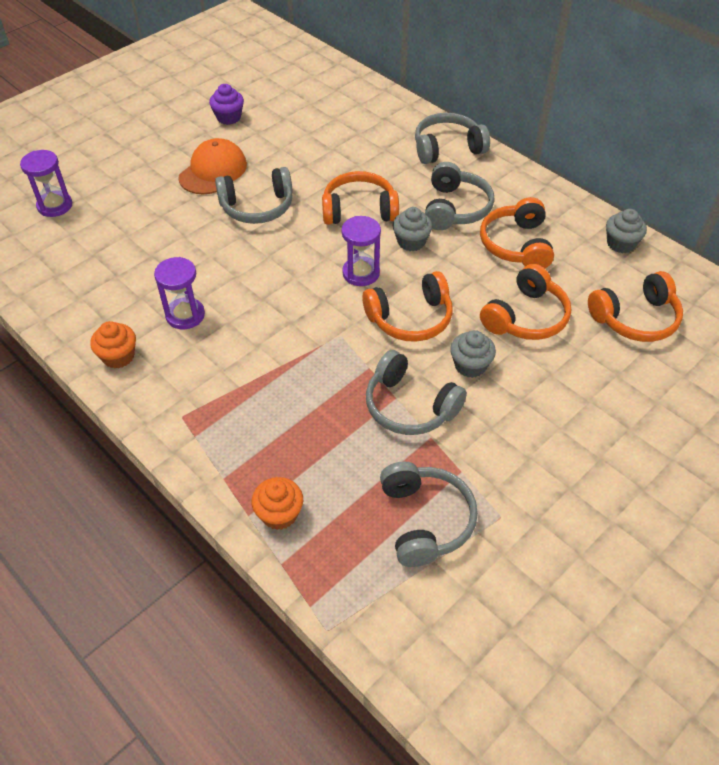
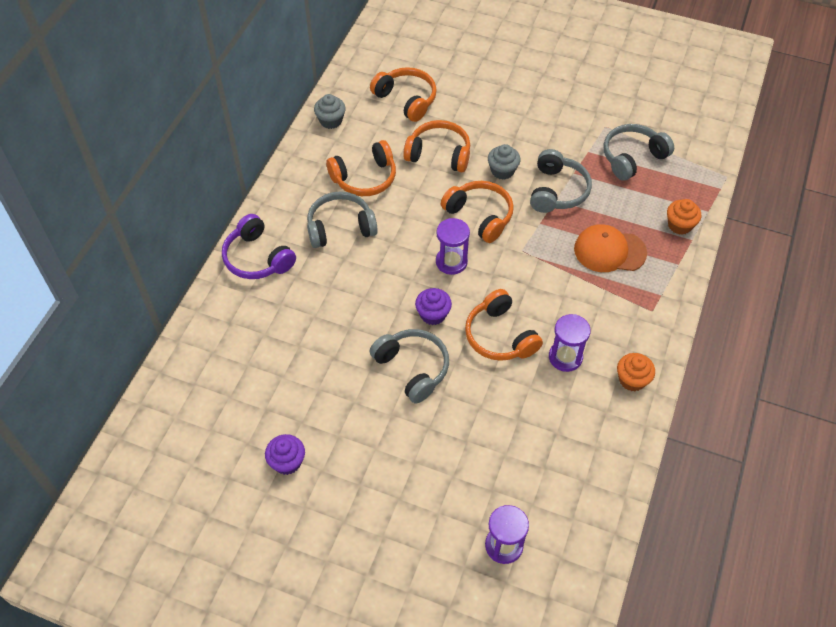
camera: 115 degrees left, 5 degrees up
orange cap [179,138,247,194] -> orange cap moved to [574,224,647,272]
orange headphones [322,171,399,225] -> orange headphones moved to [465,289,543,361]
grey cupcake [393,207,432,251] -> none
grey headphones [415,113,490,164] -> purple headphones [222,214,296,279]
none -> purple cupcake [415,288,452,325]

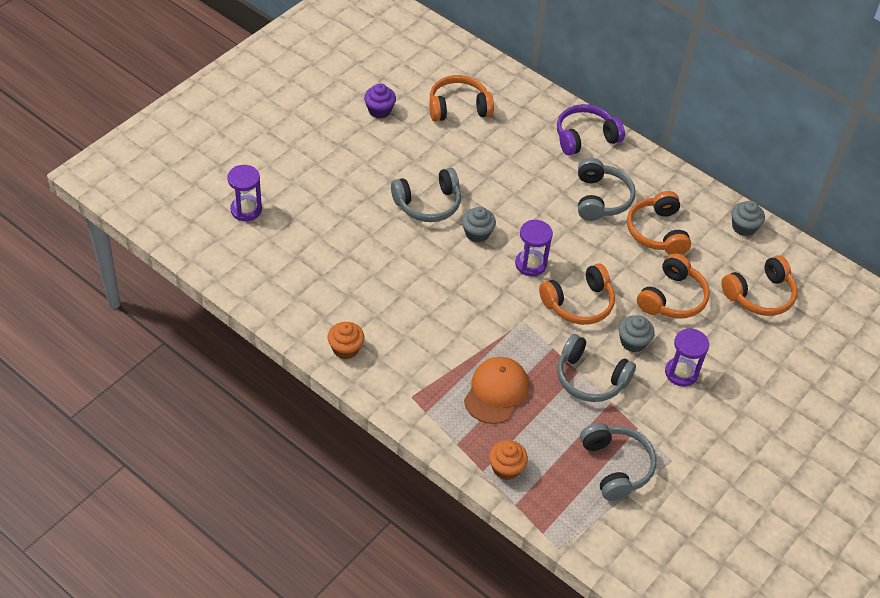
camera: 105 degrees right, 5 degrees down
purple cupcake [415,288,452,325] -> grey cupcake [462,207,496,243]
orange headphones [465,289,543,361] -> orange headphones moved to [429,75,494,122]
purple hourglass [549,314,591,372] -> purple hourglass moved to [665,328,709,387]

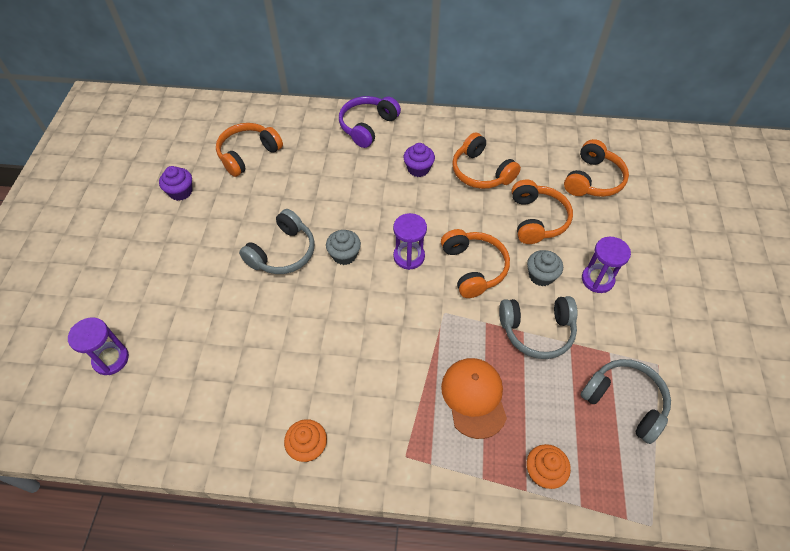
camera: 30 degrees left, 5 degrees up
orange headphones [539,263,615,325] -> orange headphones turned 45 degrees counterclockwise [441,229,510,298]
grey headphones [578,158,636,221] -> purple cupcake [404,143,435,177]
grey cupcake [731,201,765,236] -> none

